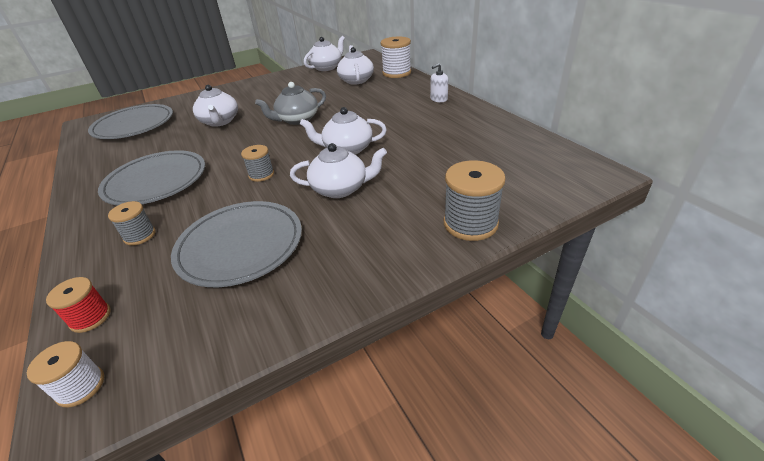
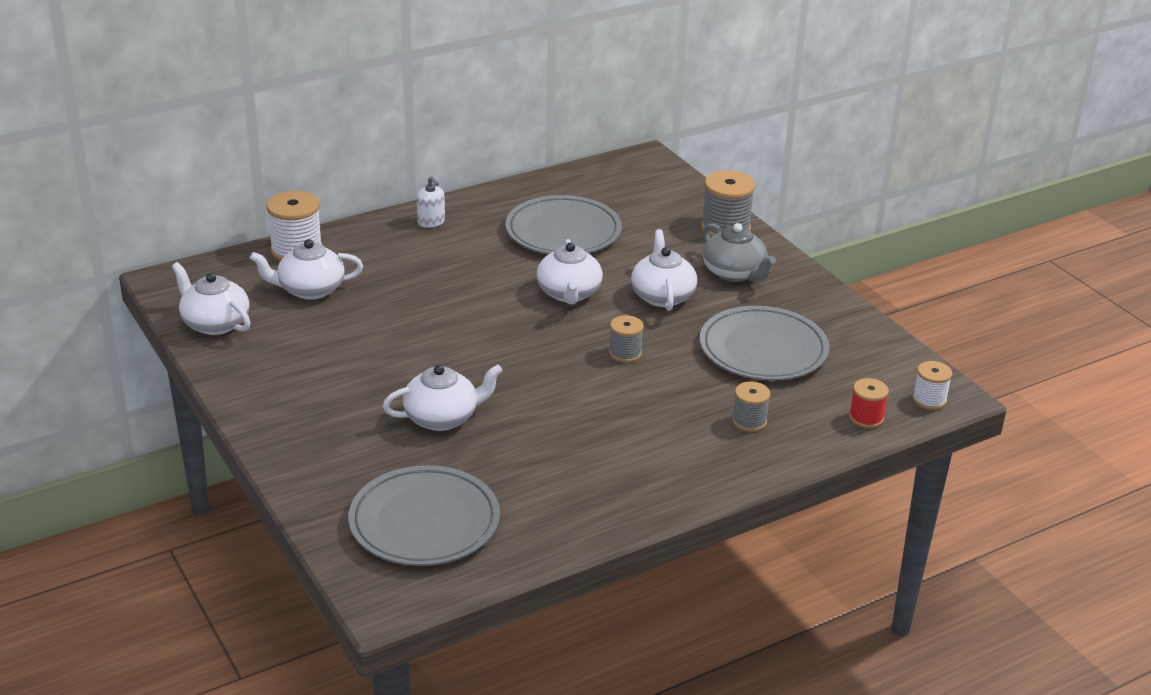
camera: 95 degrees left, 5 degrees down
grey plate [98,150,205,206] -> grey plate moved to [506,195,622,254]
grey teapot [255,82,326,125] -> grey teapot moved to [703,223,776,282]

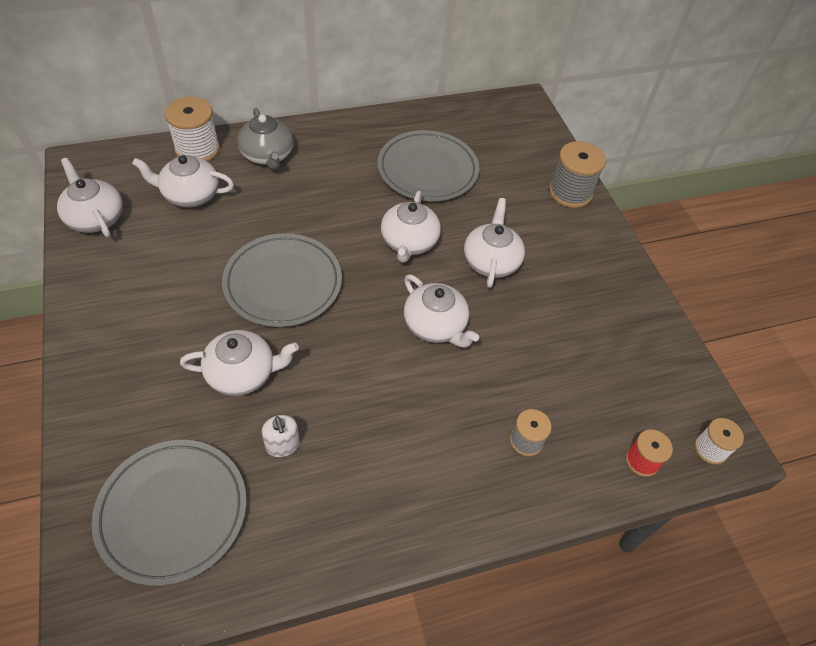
camera: 10 degrees right, 20 degrees up
white soap dispenser [417,176,445,228] -> white soap dispenser moved to [262,415,300,457]
grey spool [609,315,644,363] -> white teapot [404,274,479,348]
grey plate [700,306,829,381] -> grey plate moved to [222,233,342,327]
grey teapot [703,223,776,282] -> grey teapot moved to [237,108,294,170]

